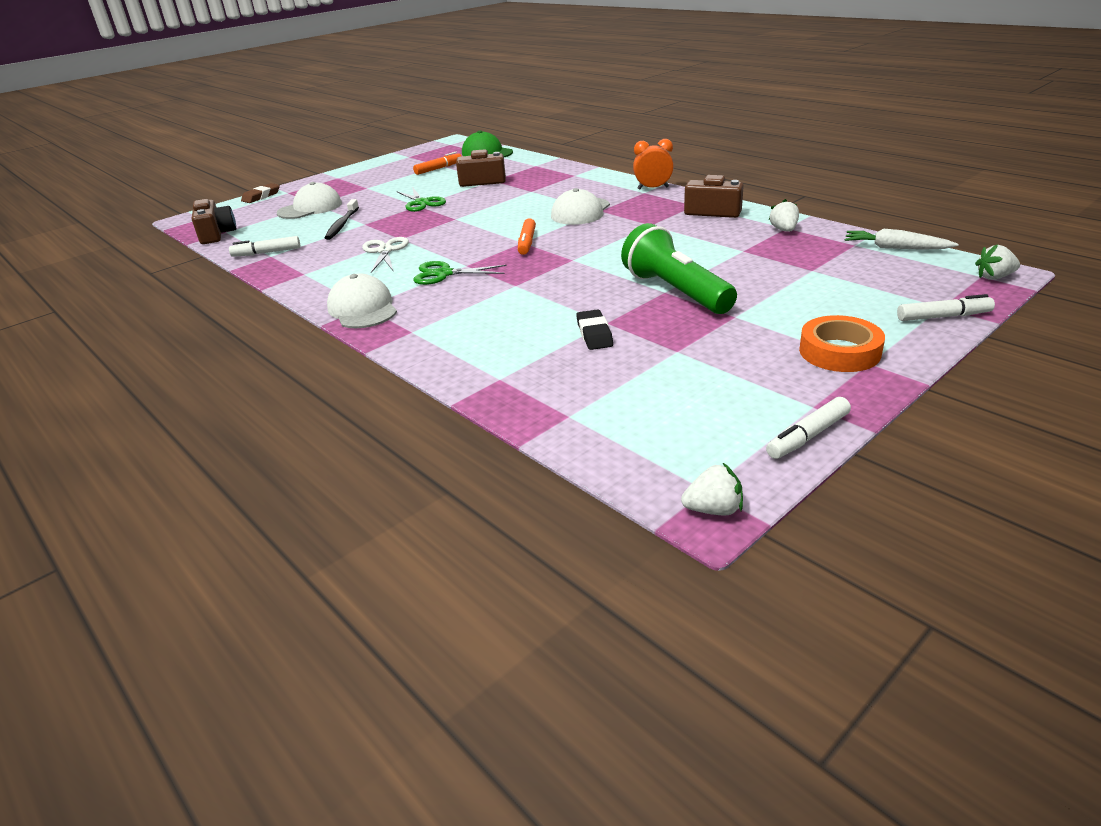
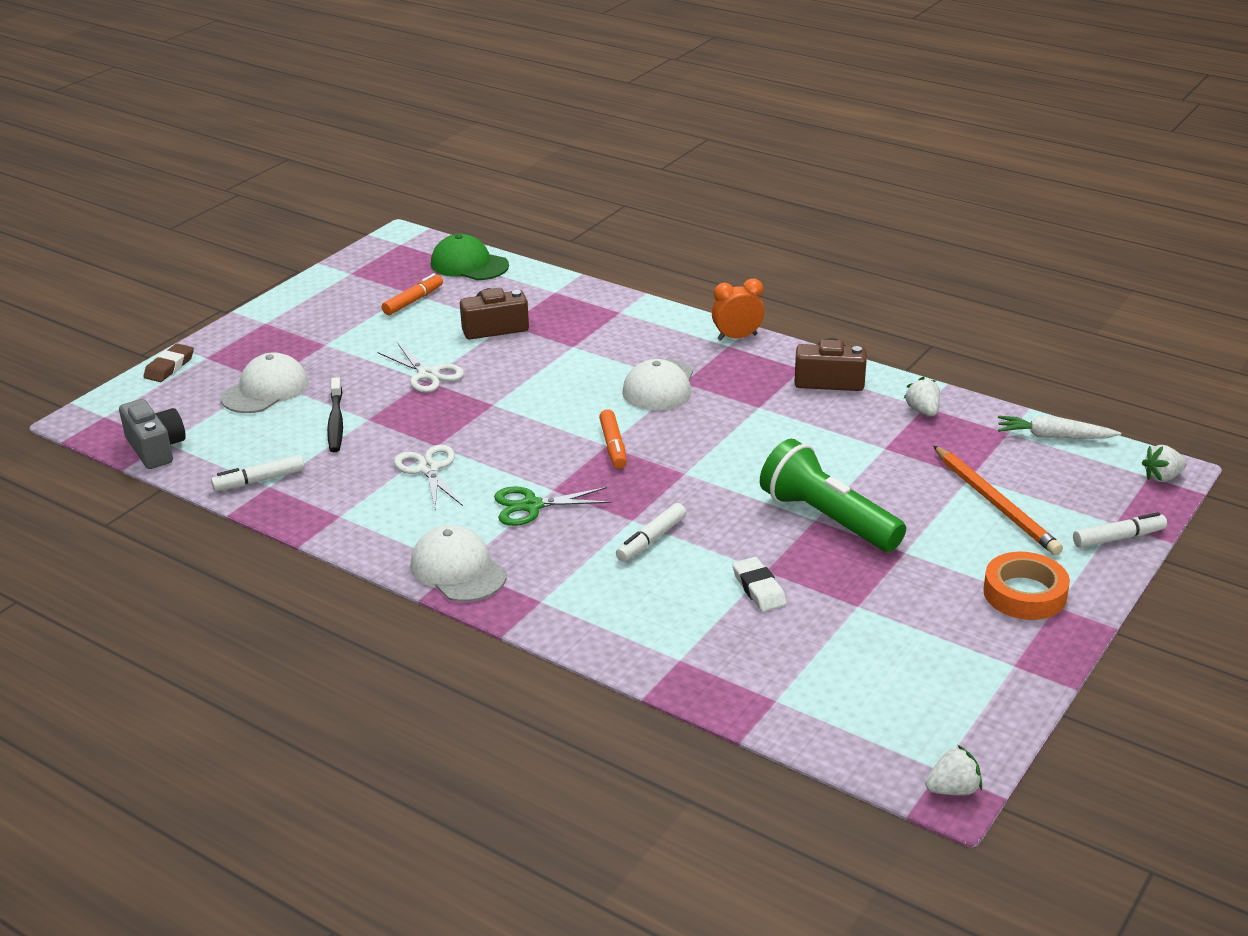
camera: 15 degrees left, 0 degrees up
brown camera [192,199,236,244] -> grey camera [119,399,186,469]
green scissors [396,187,446,212] -> white scissors [377,342,464,392]
black eraser [576,309,613,350] -> white eraser [732,557,787,612]
white marker [766,397,851,459] -> white marker moved to [616,503,686,562]
none -> orange pencil [933,445,1063,555]

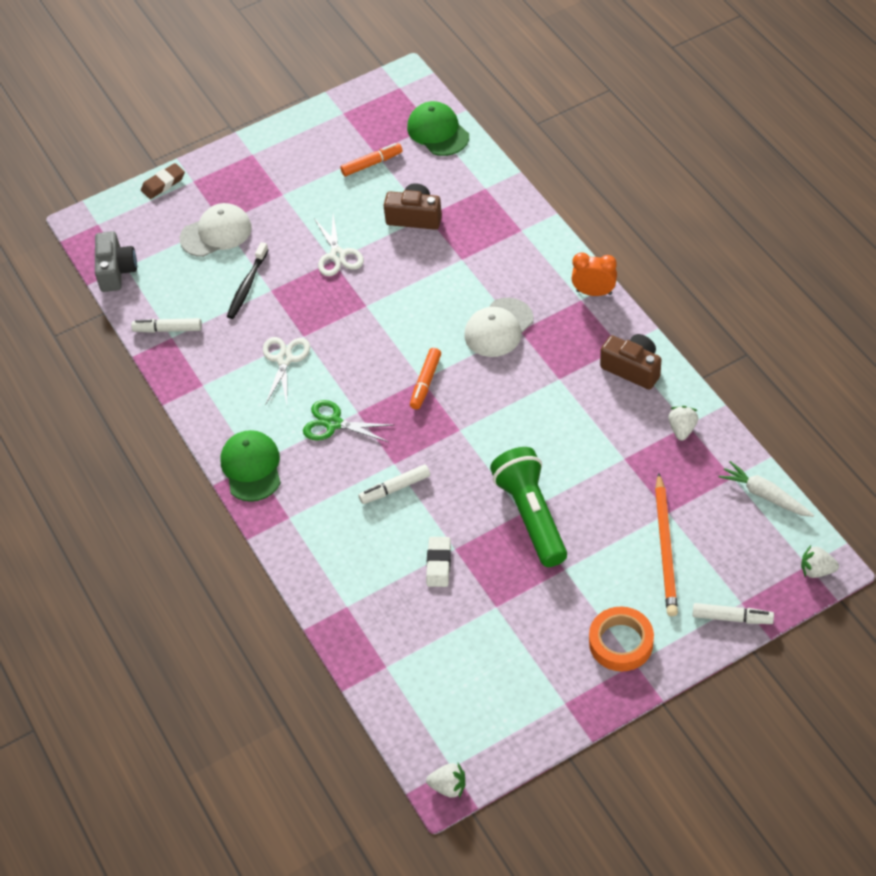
camera: 30 degrees right, 20 degrees up
white cap [410,525,507,602] -> green cap [220,430,281,502]

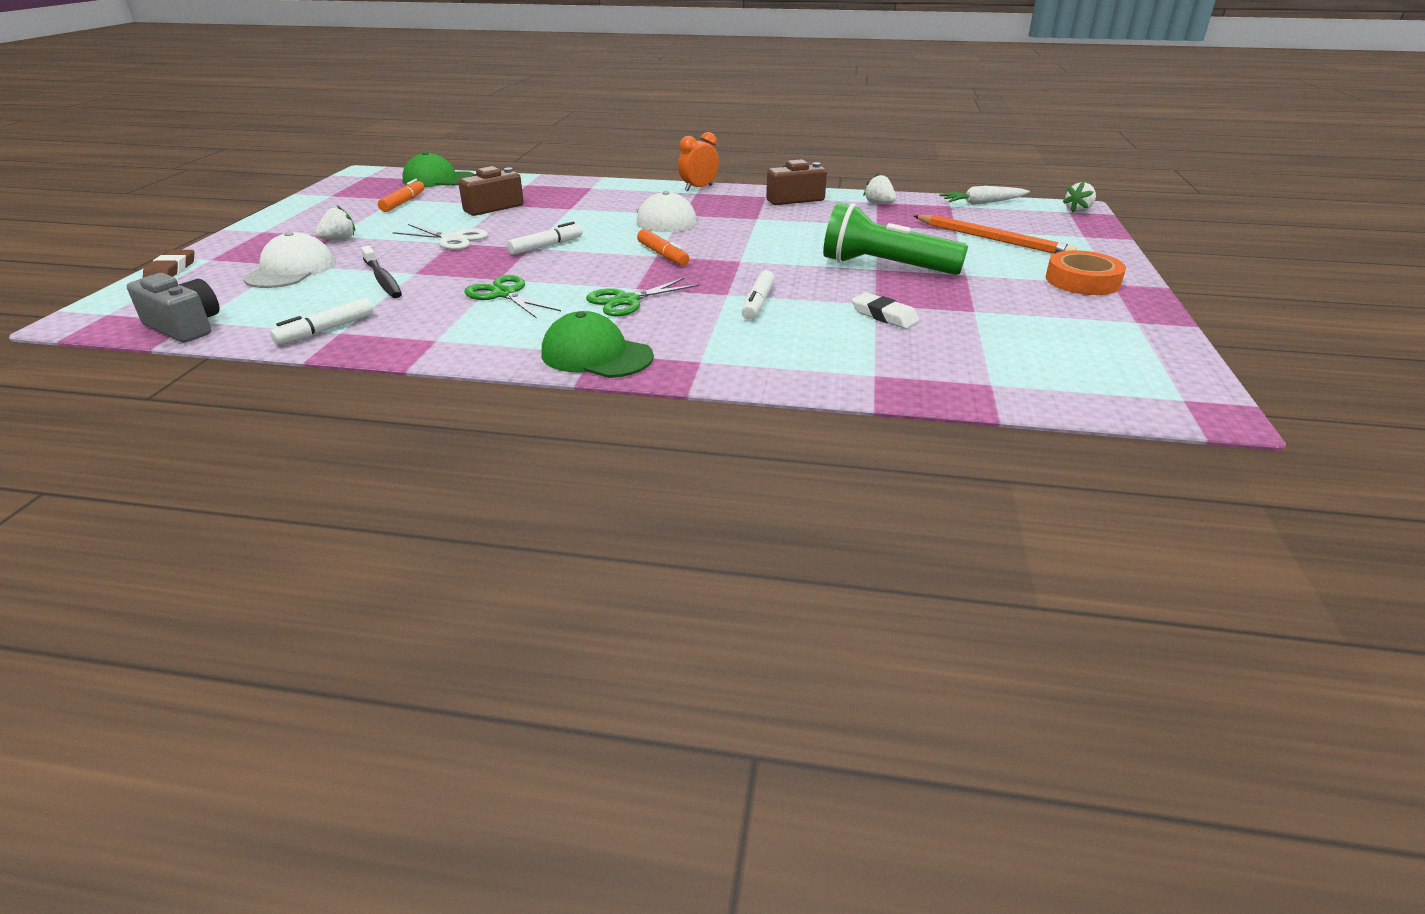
camera: 55 degrees left, 20 degrees down
white scissors [263,337,310,405] -> green scissors [464,275,561,319]
white strawberry [426,763,465,798] -> white strawberry moved to [315,206,355,240]
white marker [692,603,774,624] -> white marker moved to [507,222,582,255]

